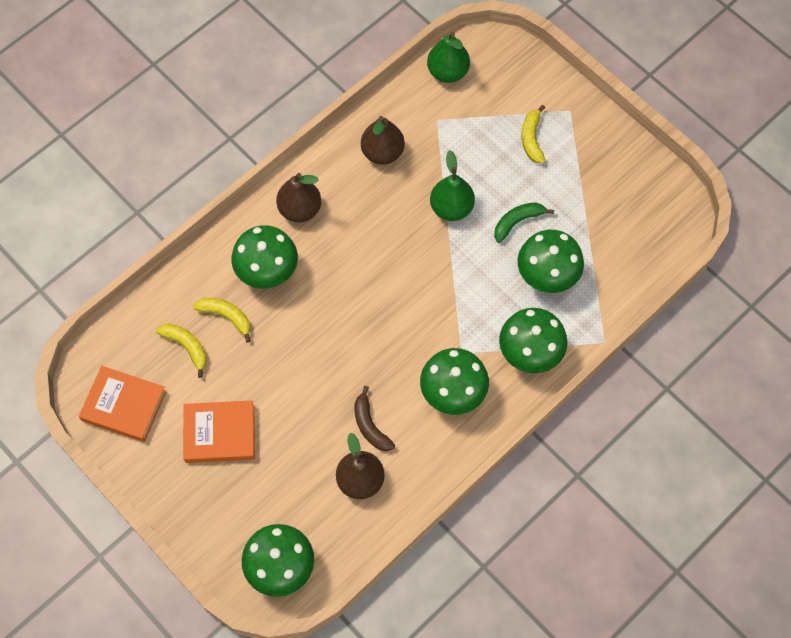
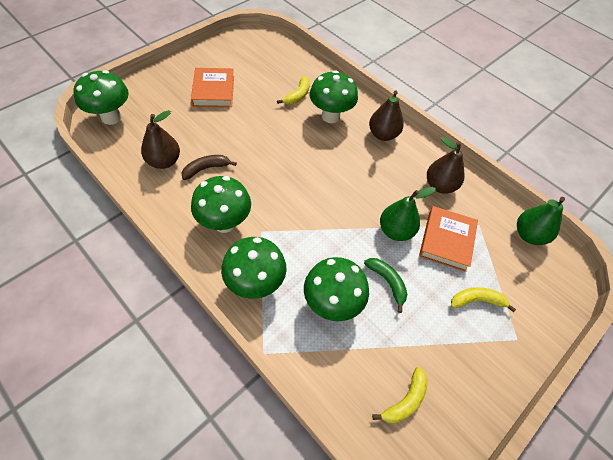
camera: 85 degrees right, 10 degrees down
orange book [79,366,167,442] -> orange book moved to [419,206,478,272]
yellow banana [156,324,207,378] -> yellow banana moved to [372,367,428,424]

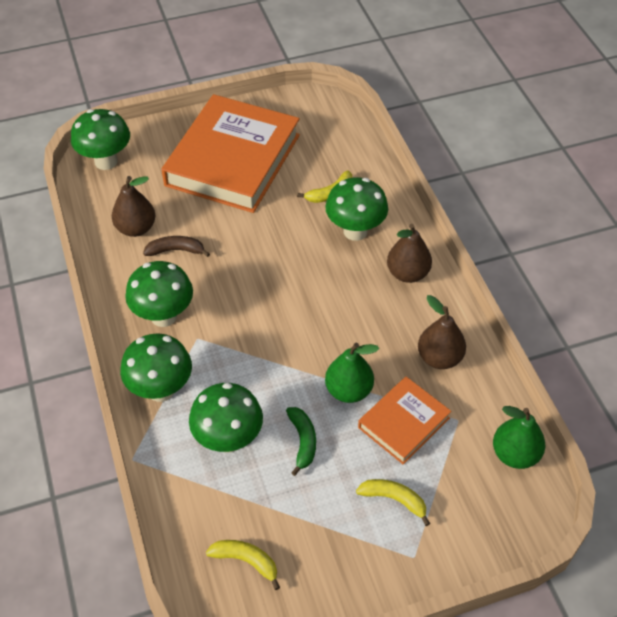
camera: 30 degrees right, 5 degrees down
orange book [191,68,234,107] -> orange book [161,94,300,213], size x1.99
yellow banana [372,367,428,424] -> yellow banana turned 135 degrees counterclockwise [206,540,280,590]

